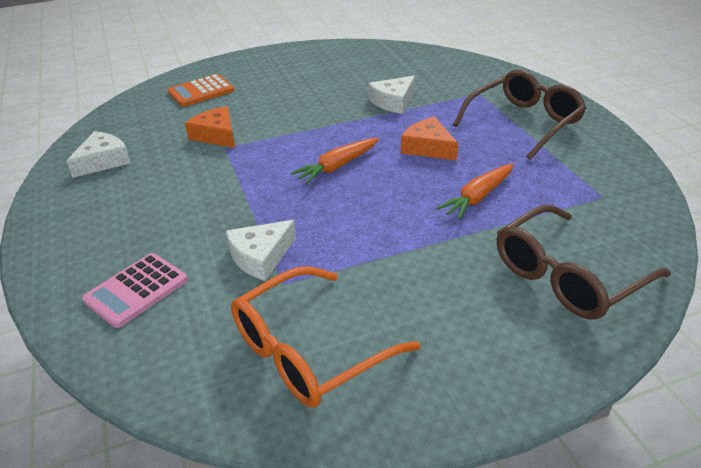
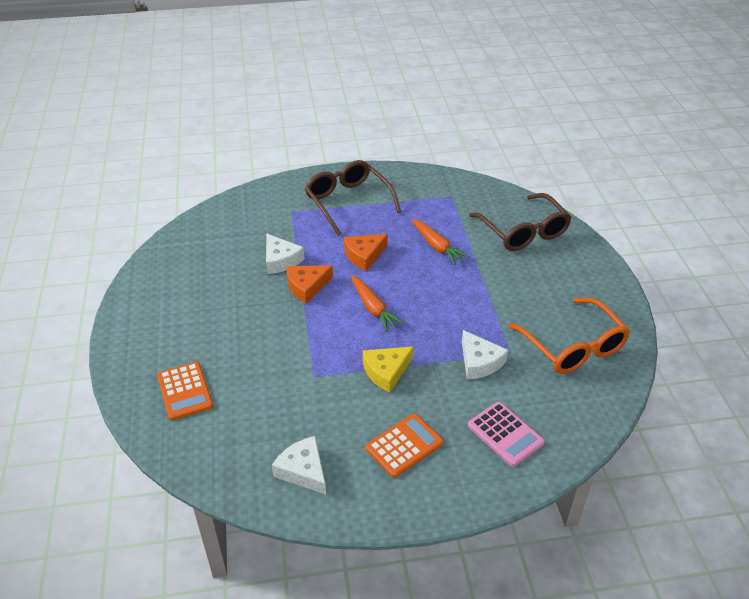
camera: 80 degrees left, 5 degrees up
orange cheese [185,106,235,148] -> orange cheese moved to [287,265,333,304]
none -> yellow cheese [363,346,413,393]
none -> orange calculator [366,414,443,478]

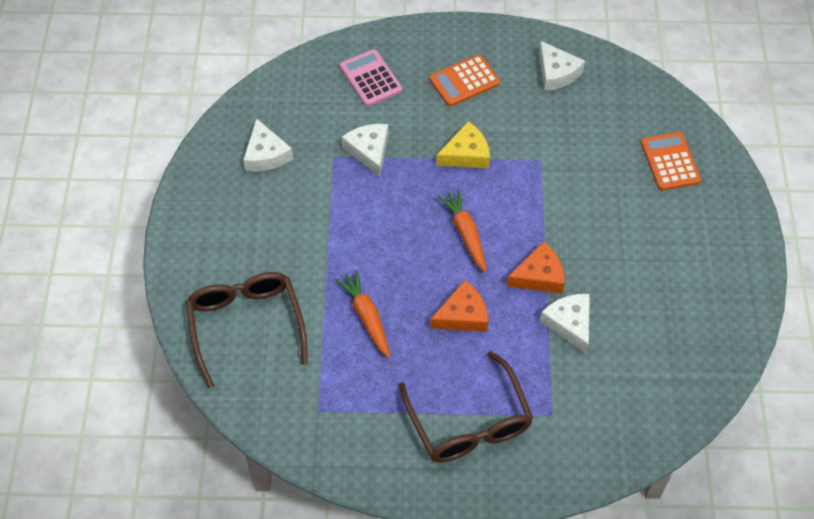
camera: 170 degrees left, 15 degrees up
orange glasses [508,297,630,374] -> white cheese [243,118,293,172]

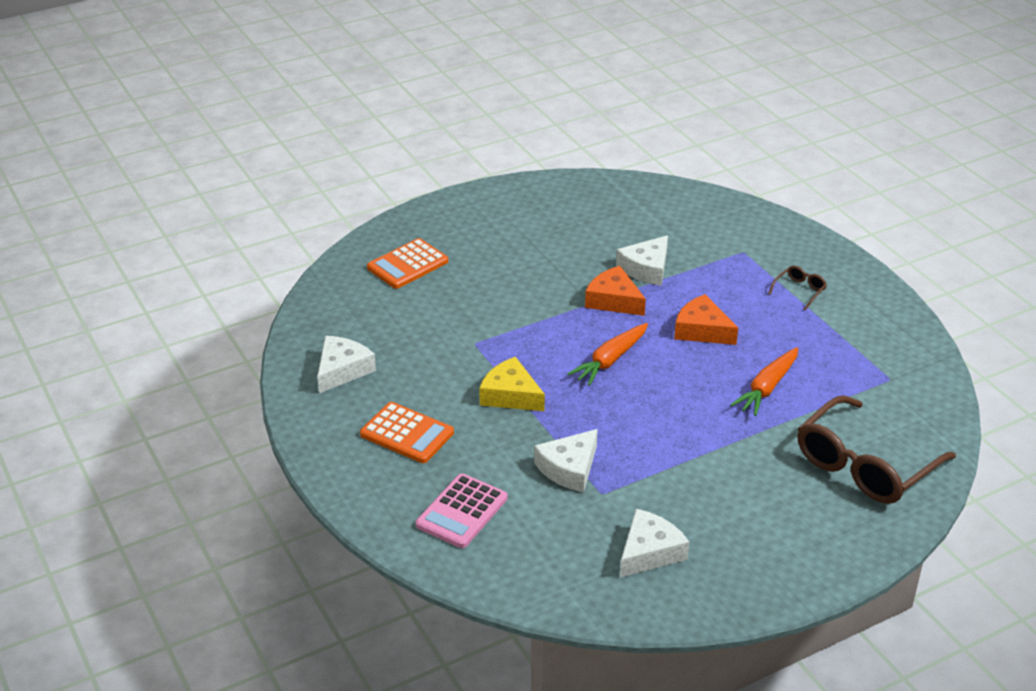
camera: 120 degrees left, 20 degrees down
brown glasses [399,351,533,462] -> brown glasses [768,266,827,310], size x0.41

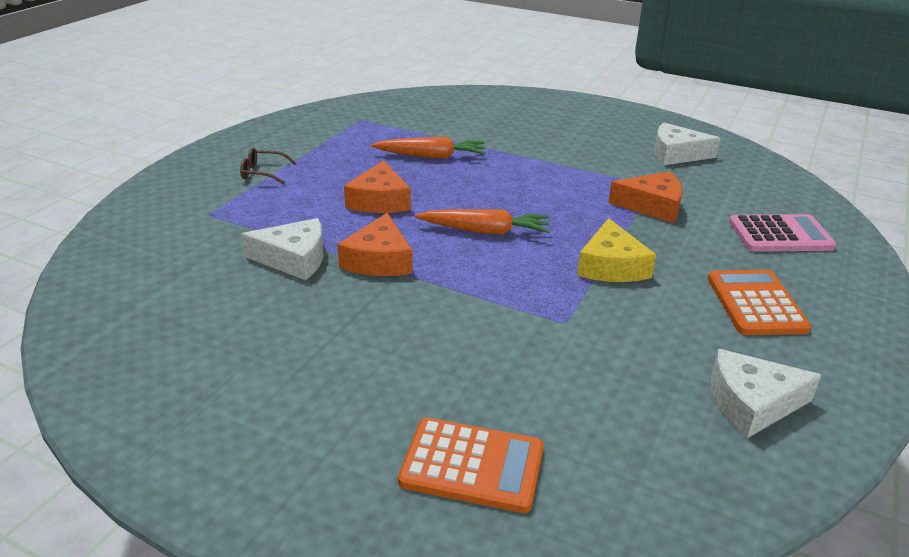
camera: 125 degrees left, 5 degrees down
white cheese [534,429,598,492] -> orange cheese [608,171,683,223]
brown glasses [797,395,956,504] -> none

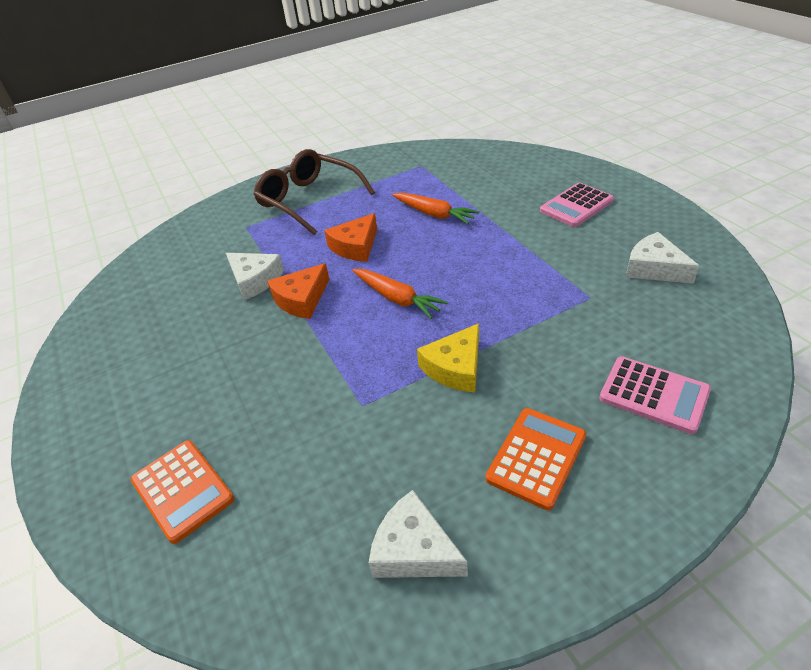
camera: 40 degrees right, 10 degrees up
brown glasses [240,148,296,184] -> brown glasses [253,149,375,235], size x2.43
orange cheese [608,171,683,223] -> none
none -> pink calculator [540,183,614,227]

